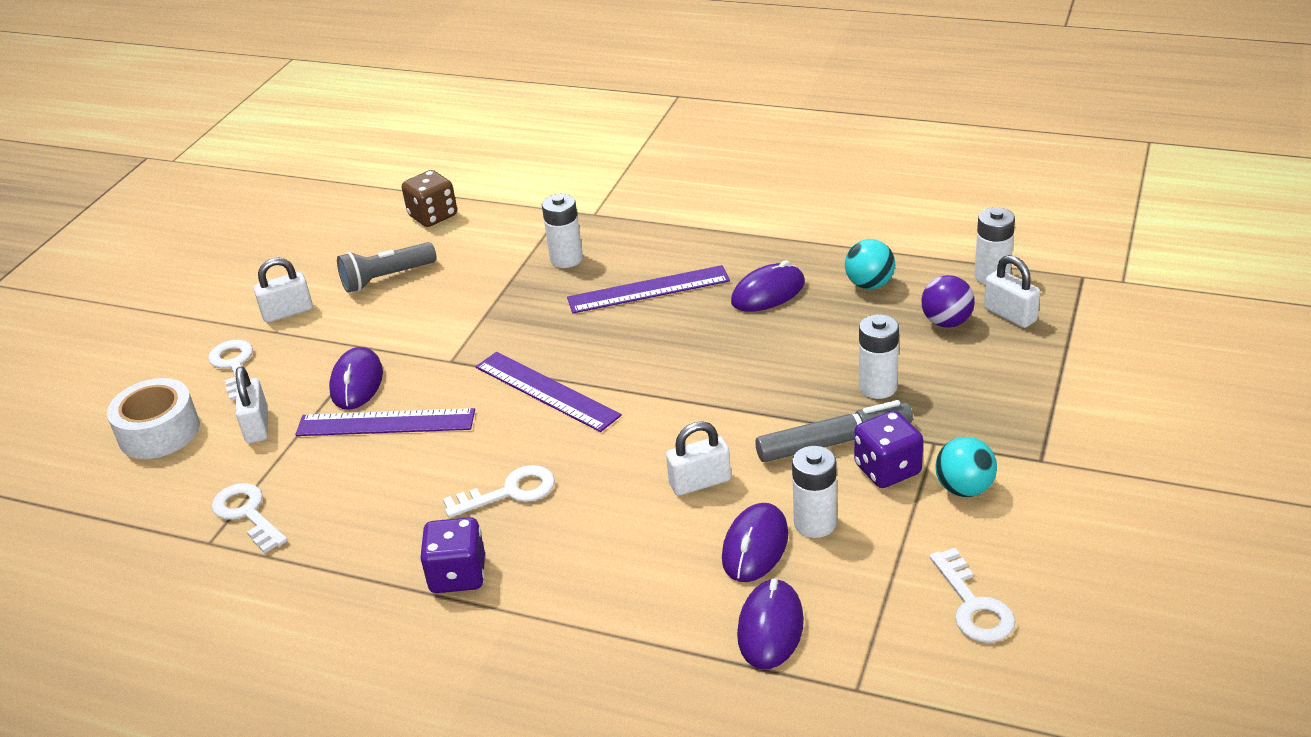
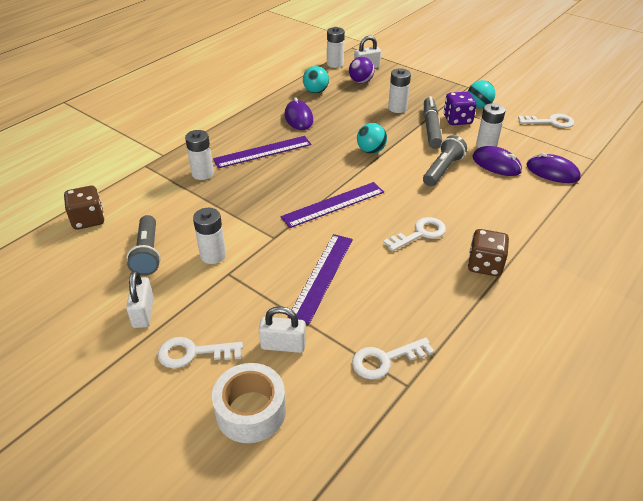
camera: 75 degrees left, 5 degrees up
purple mouse [329,347,383,410] -> none
purple dice [420,517,485,593] -> brown dice [468,229,509,276]
white key [443,465,555,518] -> white key turned 60 degrees clockwise [383,217,446,251]
purple ruler [567,265,730,313] -> purple ruler turned 60 degrees clockwise [213,136,311,168]
white padlock [666,421,731,496] -> grey flashlight [423,135,467,186]
none -> white battery [193,208,226,264]
none -> turquoise ball [357,123,387,154]

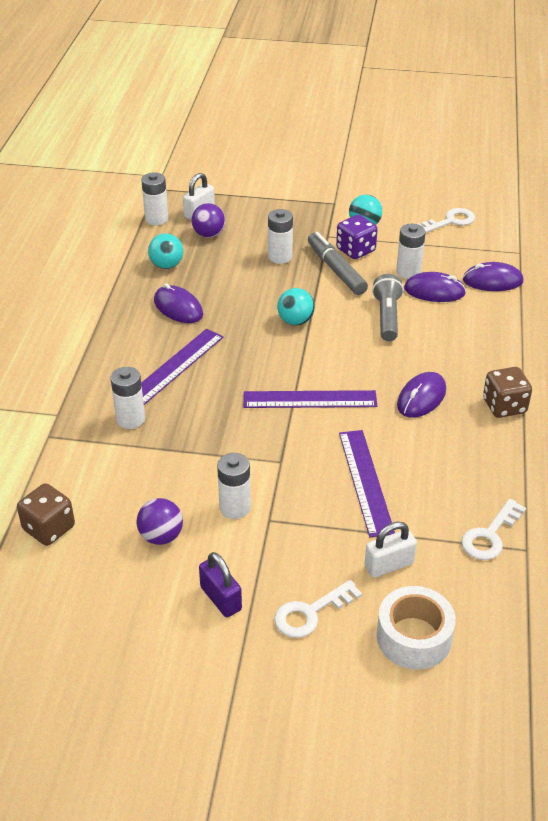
camera: 30 degrees left, 0 degrees up
grey flashlight [126,215,161,276] -> purple ball [137,498,183,545]
white padlock [126,270,154,328] -> purple padlock [199,552,242,617]
purple ruler [281,182,384,228] -> purple ruler turned 60 degrees clockwise [244,390,377,408]
white key [383,217,446,251] -> purple mouse [397,372,446,418]

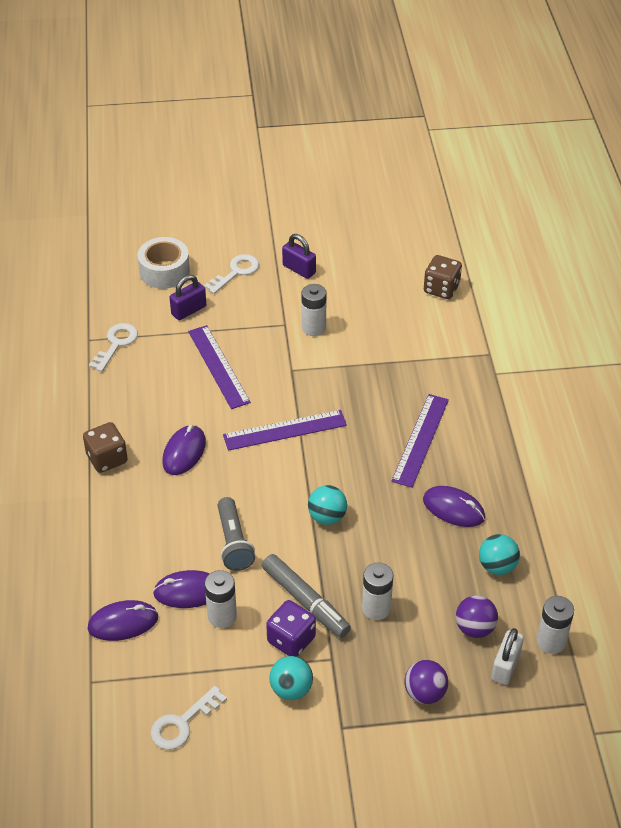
camera: 165 degrees right, 5 degrees up
white battery [110,367,145,429] -> none
purple ball [137,498,183,545] -> purple ball moved to [404,660,448,704]
white padlock [365,522,417,578] -> purple padlock [169,275,206,320]

